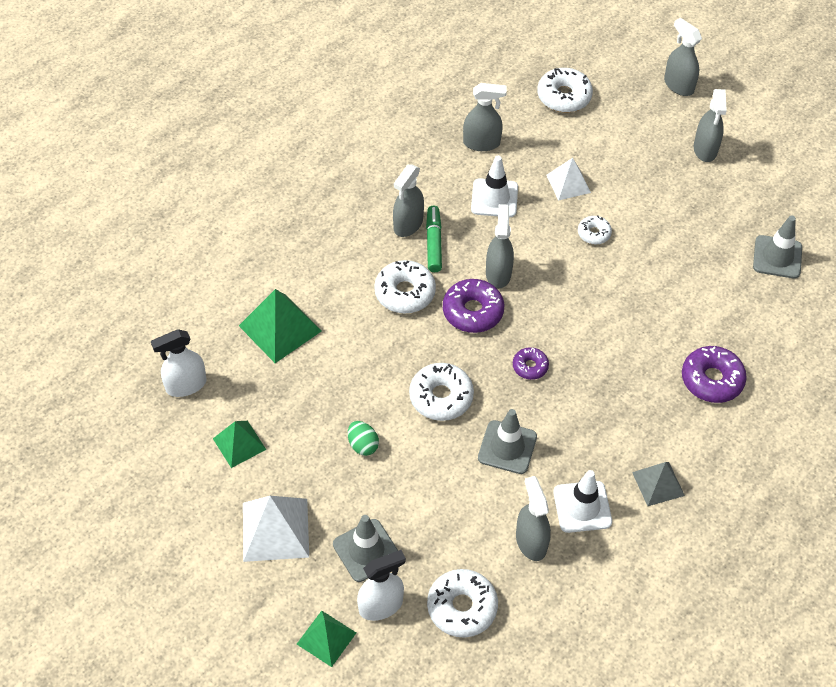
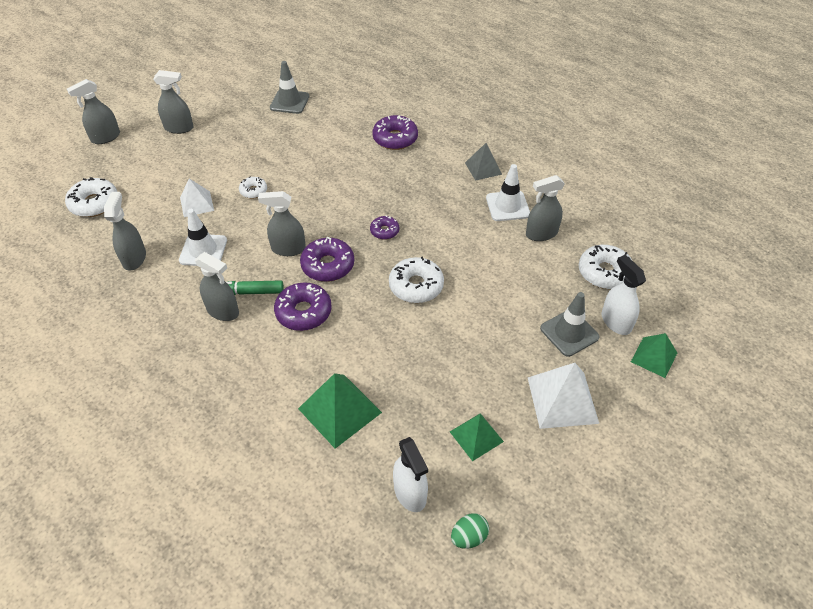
camera: 90 degrees left, 5 degrees down
green egg [348,421,379,456] -> green egg moved to [451,513,489,549]
white donut [374,260,436,313] -> purple donut [274,282,332,331]
grey traffic cone [478,409,537,474] -> none

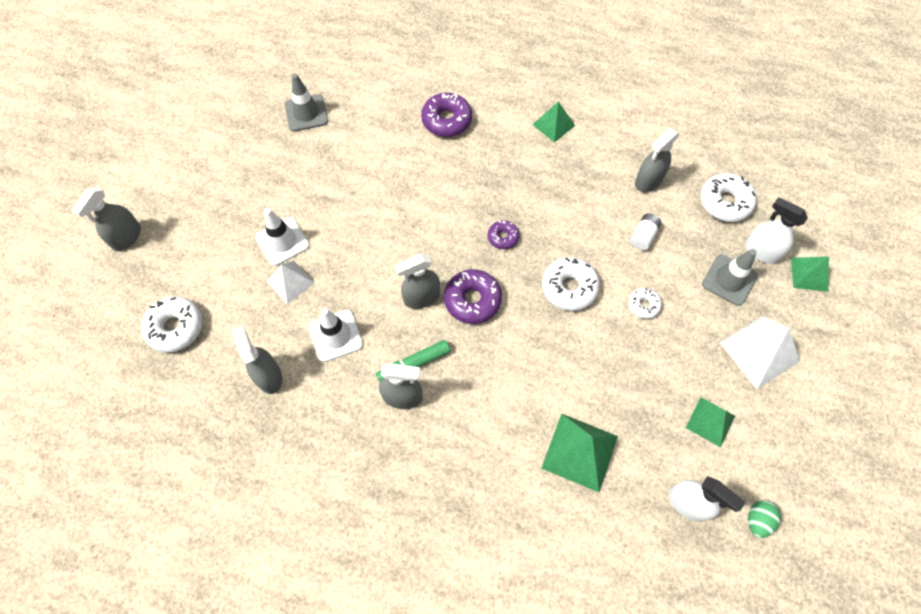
camera: 25 degrees left, 15 degrees up
grey spray bottle [153,70,193,134] -> none
white donut [239,176,267,199] -> white donut moved to [628,288,662,319]
purple donut [274,282,332,331] -> none
grey pyramid [465,143,502,181] -> green pyramid [532,101,575,143]
white traffic cone [486,164,530,221] -> white traffic cone moved to [255,208,309,266]
none -> white battery [630,213,661,250]

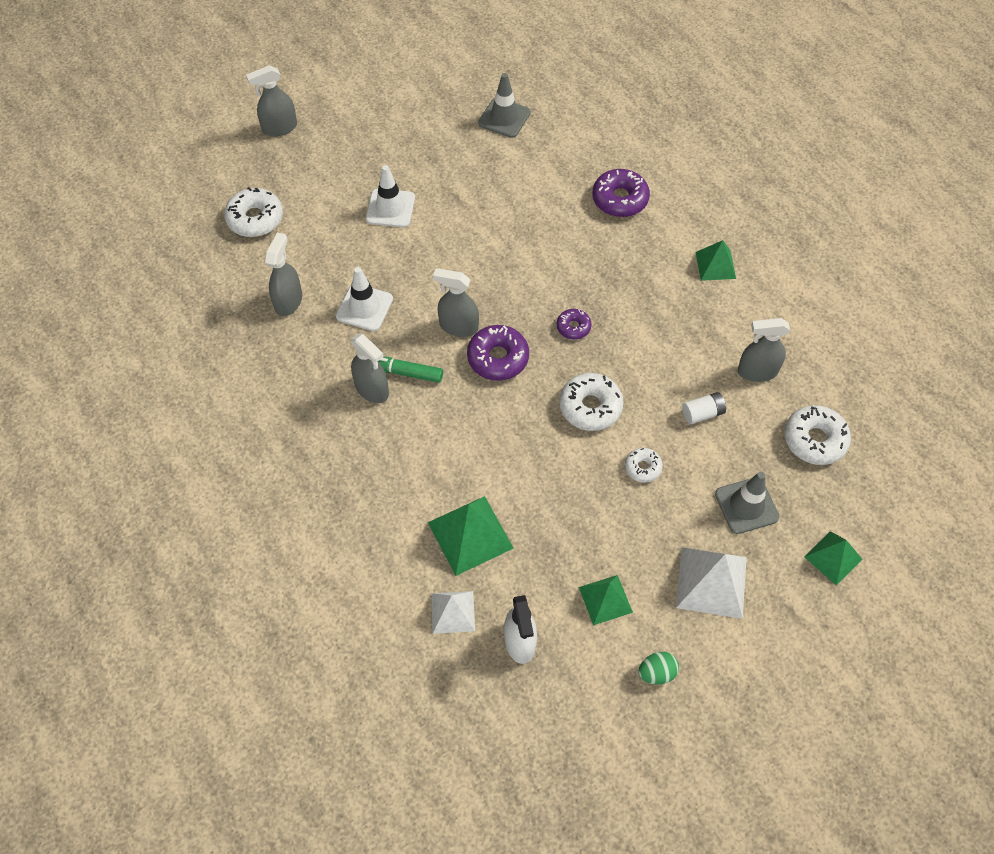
camera: 40 degrees right, 5 degrees down
white pyramid [267,261,314,304] -> white pyramid moved to [431,591,475,634]
white spray bottle [745,197,808,264] -> none
green egg [748,500,781,538] -> green egg moved to [638,652,679,685]

